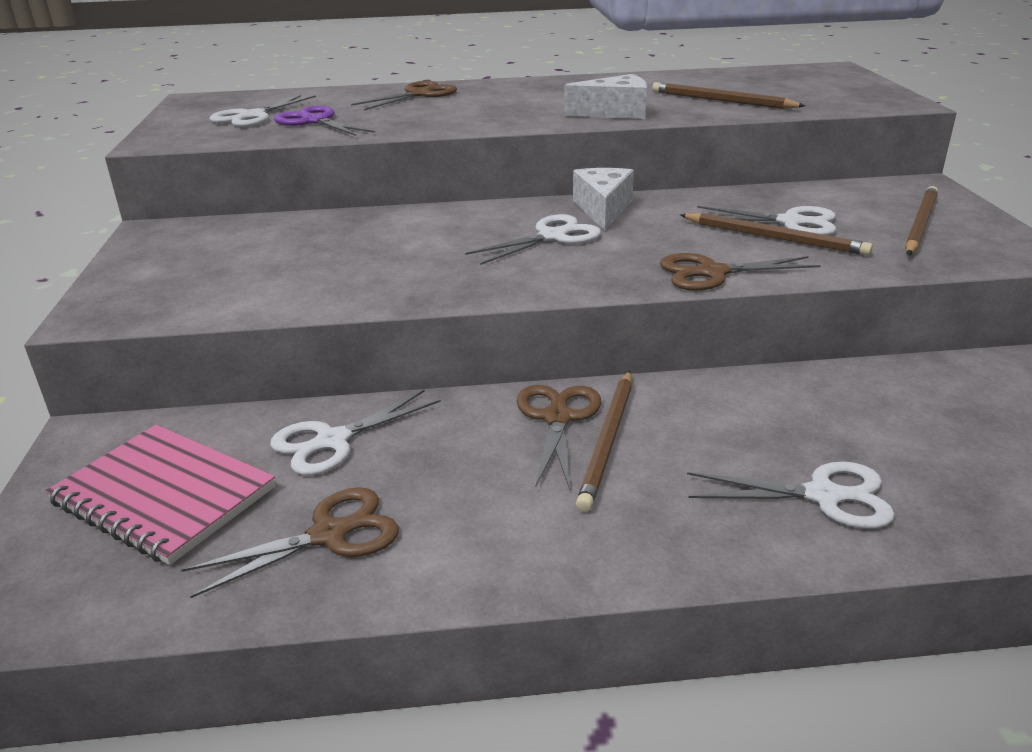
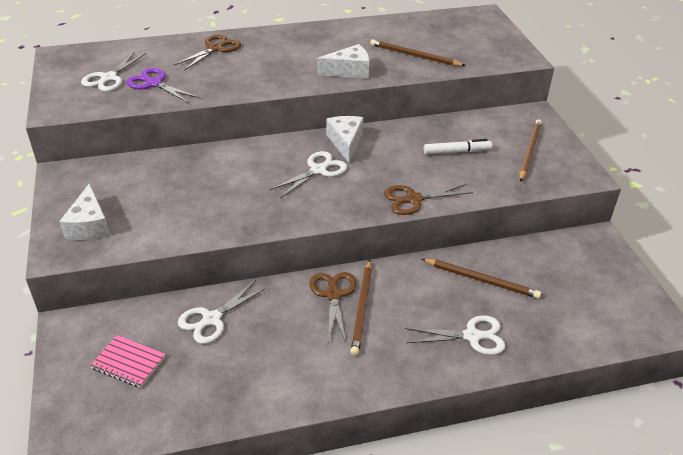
camera: 10 degrees left, 10 degrees up
pink notebook [45,425,275,565] -> pink notebook [90,335,165,388], size x0.60
brown scissors [181,487,399,598] -> none
brown pencil [680,213,873,255] -> brown pencil moved to [422,259,541,299]
white scissors [697,206,836,235] -> white marker [424,139,492,155]
none -> white cheese [59,183,110,240]

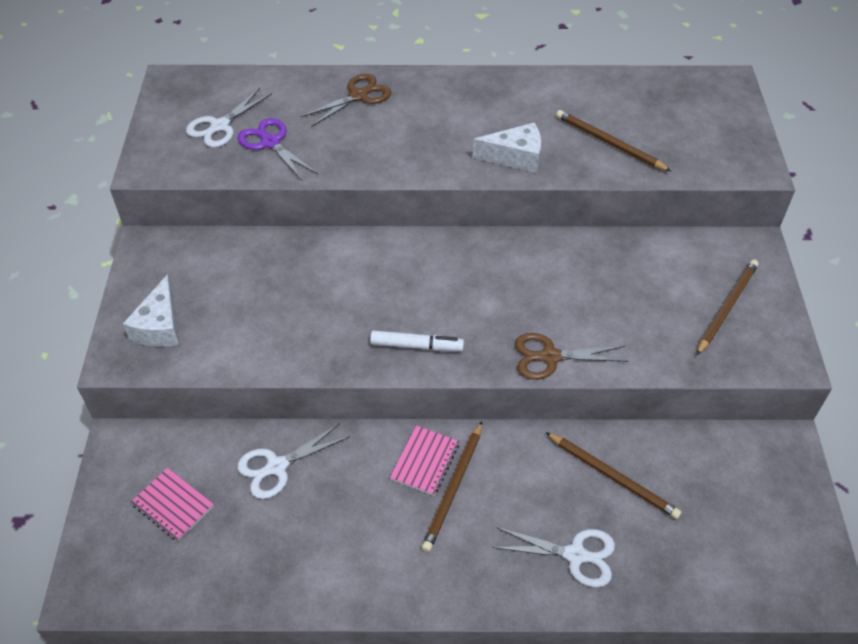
camera: 15 degrees right, 10 degrees up
white scissors [269,151,347,198] -> none
brown scissors [309,272,356,343] -> pink notebook [390,426,459,496]
white cheese [326,116,364,163] -> none
white marker [424,139,492,155] -> white marker moved to [370,330,464,351]

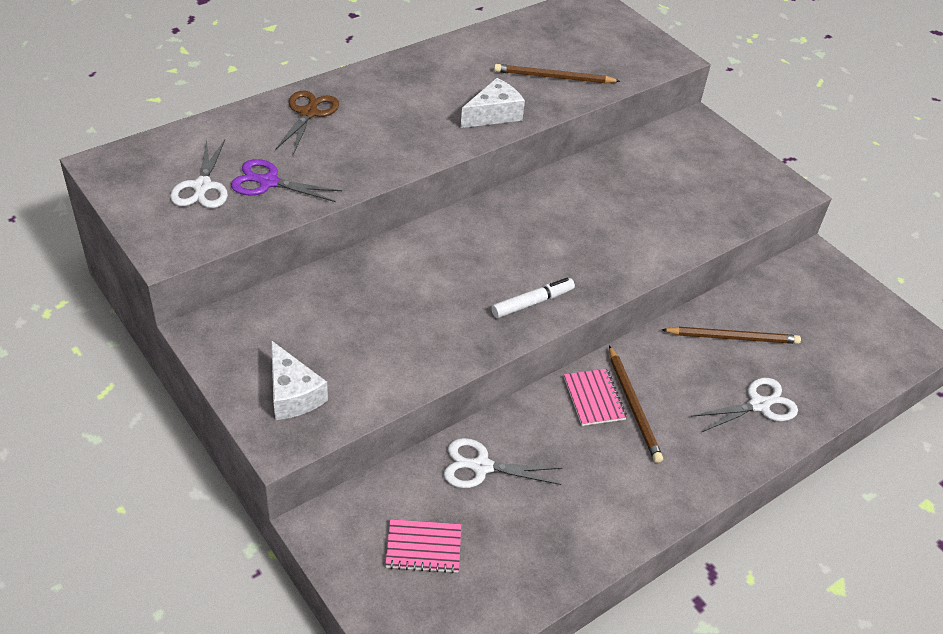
camera: 40 degrees left, 5 degrees down
white scissors [237,423,350,499] -> white scissors turned 75 degrees clockwise [444,438,562,488]
brown scissors [515,333,629,380] -> none
brown pencil [697,260,759,355] -> none

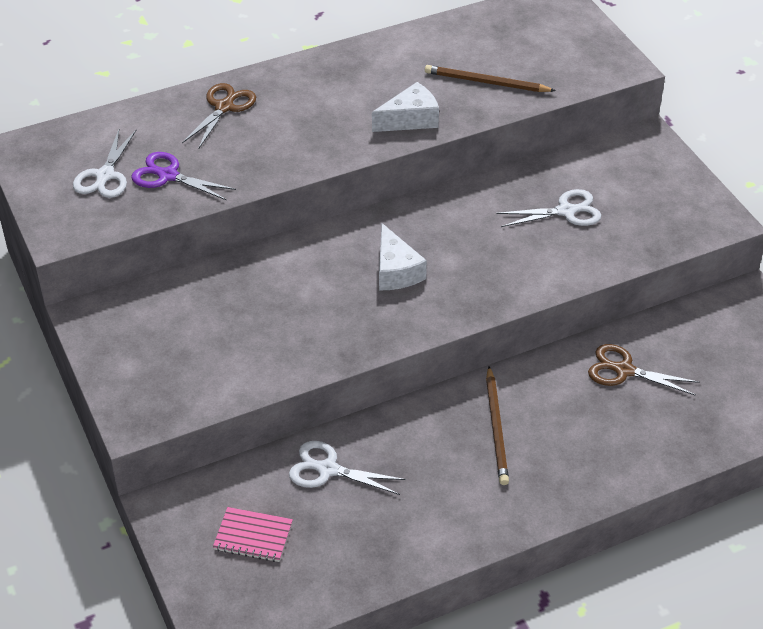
camera: 15 degrees right, 0 degrees up
white cheese [271,340,328,420] -> white cheese moved to [379,223,427,290]
white marker [492,278,575,318] -> none
pink notebook [564,369,627,426] -> none
brown pencil [662,327,801,344] -> brown scissors [588,344,700,396]
white scissors [691,378,798,432] -> white scissors moved to [496,189,601,227]

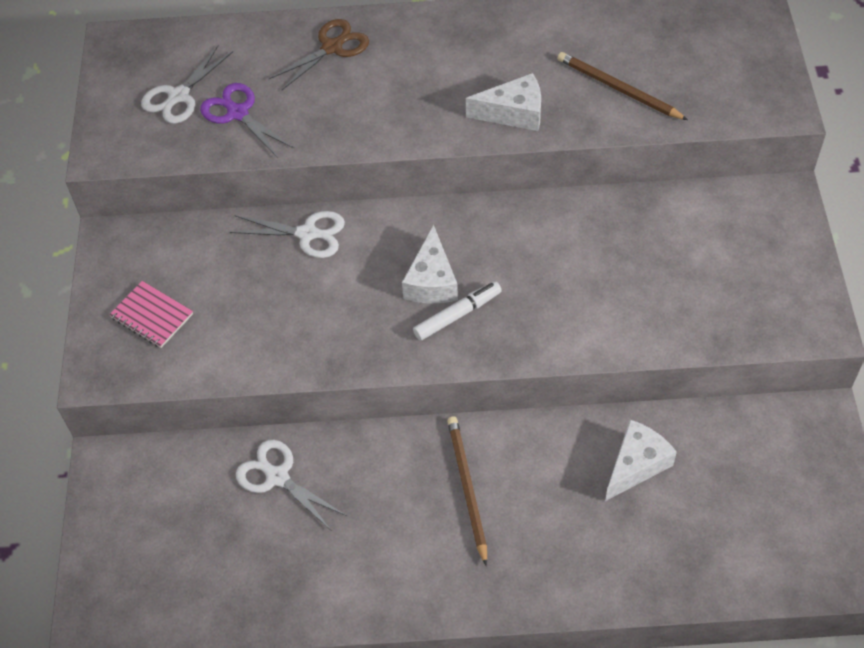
camera: 25 degrees right, 10 degrees up
pink notebook [213,507,293,562] -> pink notebook moved to [109,281,193,348]
brown pencil [486,366,509,485] -> brown pencil turned 150 degrees clockwise [447,416,487,566]
white scissors [496,189,601,227] -> white scissors moved to [230,211,345,258]
brown scissors [588,344,700,396] -> white cheese [605,420,677,501]
none -> white marker [413,281,502,341]

